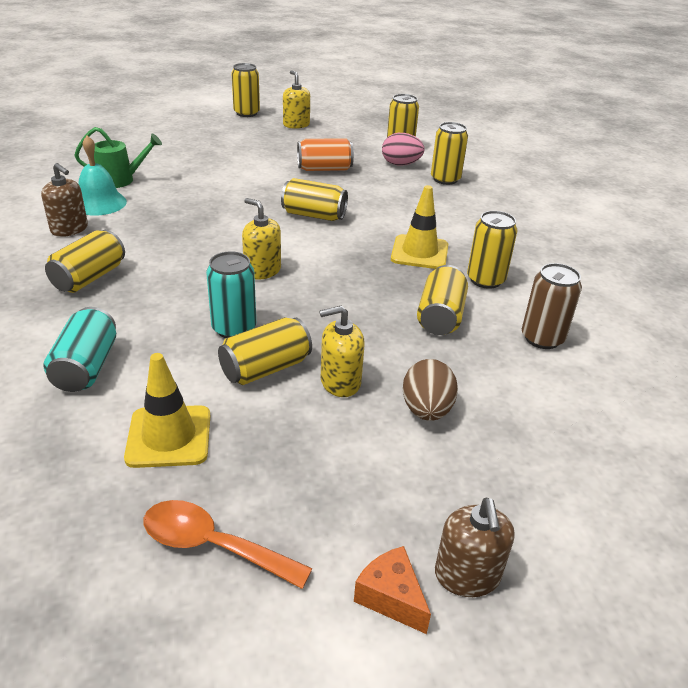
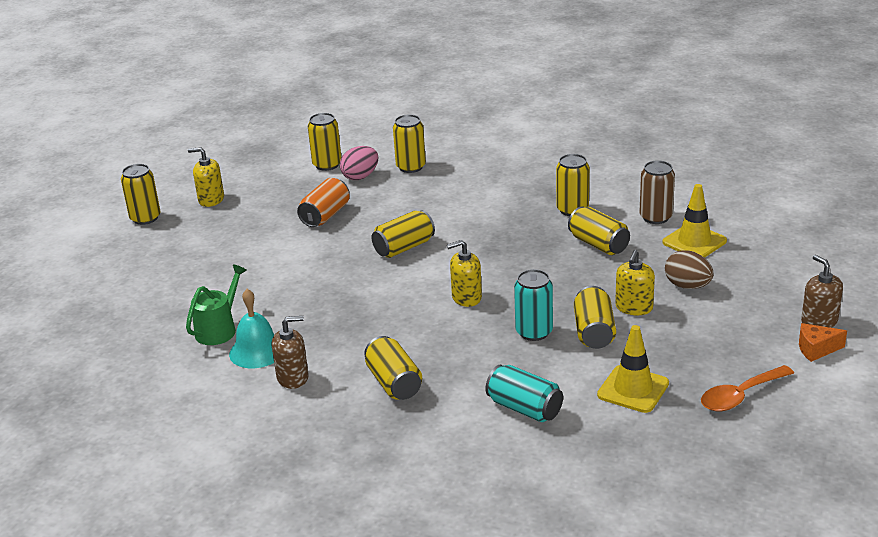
camera: 50 degrees left, 5 degrees down
yellow traffic cone [391,185,448,269] -> yellow traffic cone moved to [662,184,727,258]
brown soap dispenser [435,498,515,597] -> brown soap dispenser turned 150 degrees counterclockwise [801,255,843,328]

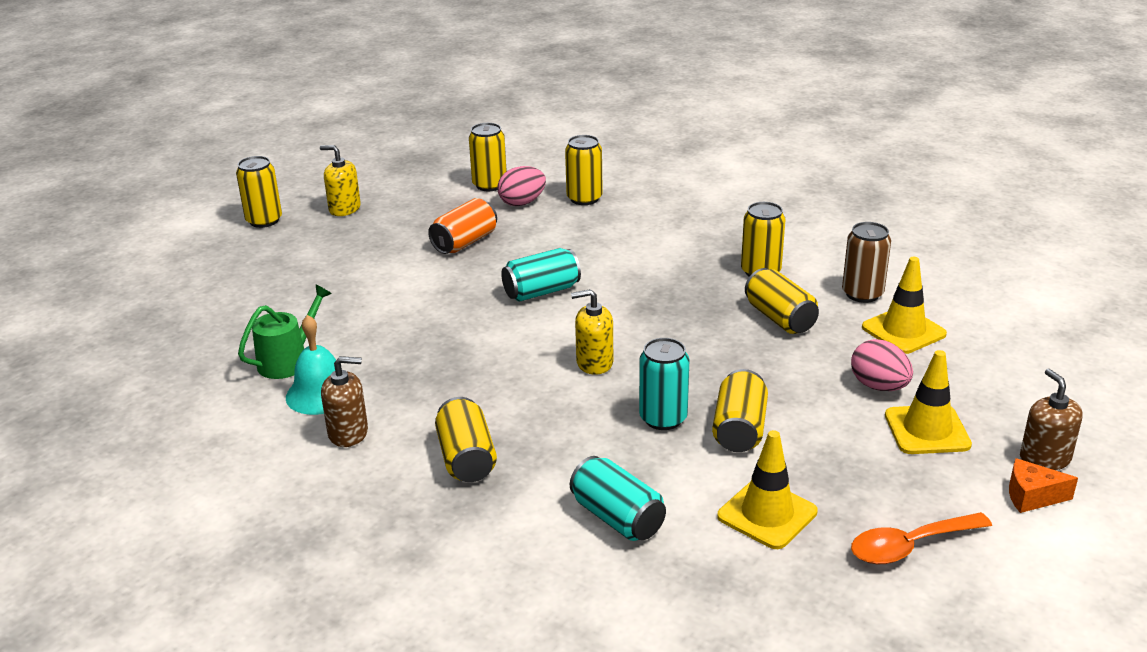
camera: 10 degrees right, 0 degrees up
yellow can [372,210,435,258] -> turquoise can [501,248,581,302]
yellow soap dispenser [615,250,655,315] -> none
brown egg [665,250,713,289] -> pink egg [851,339,913,391]
none -> yellow traffic cone [885,350,972,454]

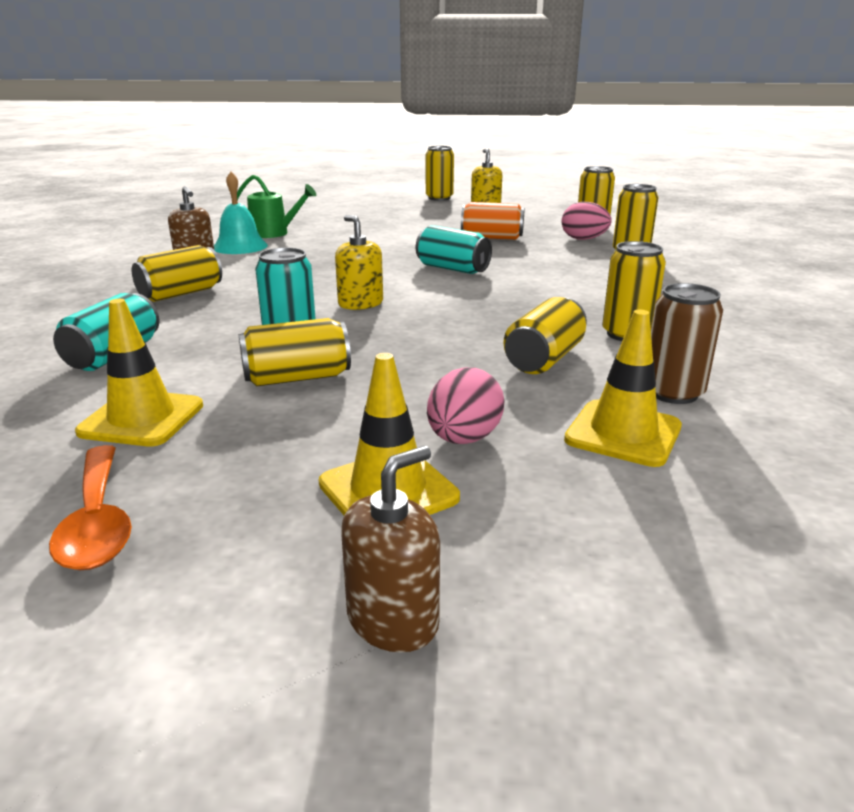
camera: 60 degrees right, 5 degrees down
orange spoon [851,512,992,564] -> orange spoon turned 150 degrees counterclockwise [49,445,132,570]
orange cheese [1009,458,1078,513] -> none

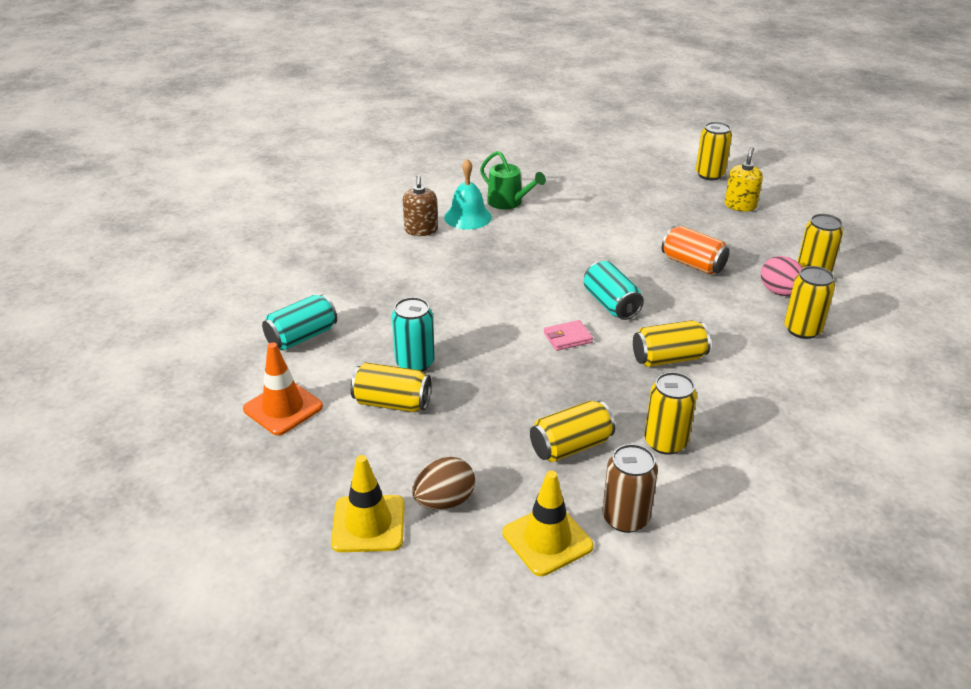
camera: 30 degrees right, 10 degrees up
orange spoon [49,445,132,570] -> none
yellow traffic cone [75,299,203,447] -> orange traffic cone [243,343,323,435]
yellow can [132,245,222,302] -> yellow can moved to [633,320,711,367]
yellow soap dispenser [335,215,383,310] -> none
brown soap dispenser [341,446,440,652] -> none
pink egg [427,367,505,444] -> brown egg [412,457,475,510]
none -> pink wallet [544,320,593,351]

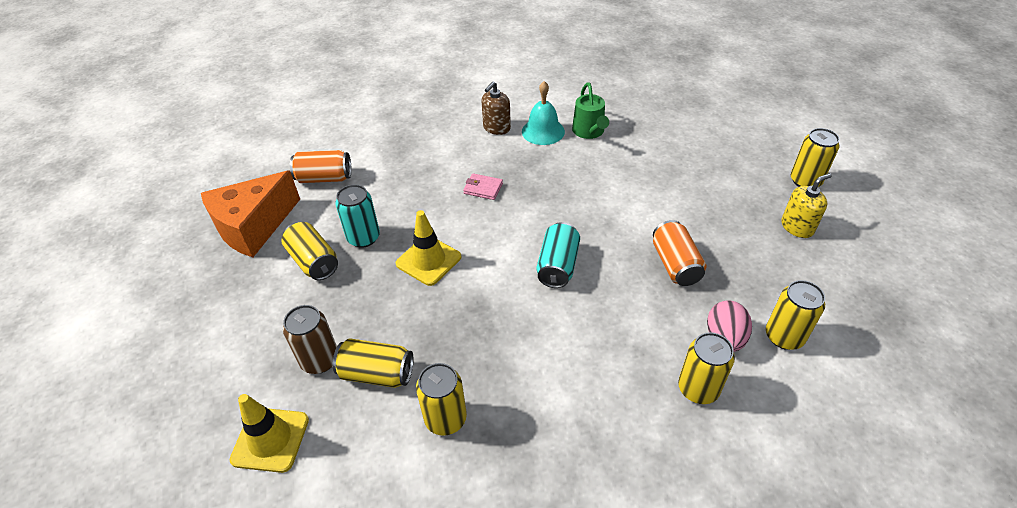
camera: 40 degrees right, 10 degrees up
orange traffic cone [243,343,323,435] -> orange cheese [201,171,300,257]
turquoise can [262,294,337,350] -> orange can [290,150,352,183]
yellow traffic cone [331,455,405,552] -> yellow traffic cone moved to [396,210,461,286]
brown egg [412,457,475,510] -> none
pink wallet [544,320,593,351] -> pink wallet moved to [463,173,503,200]
brown can [602,444,658,533] -> brown can moved to [283,305,337,374]
yellow can [633,320,711,367] -> none

